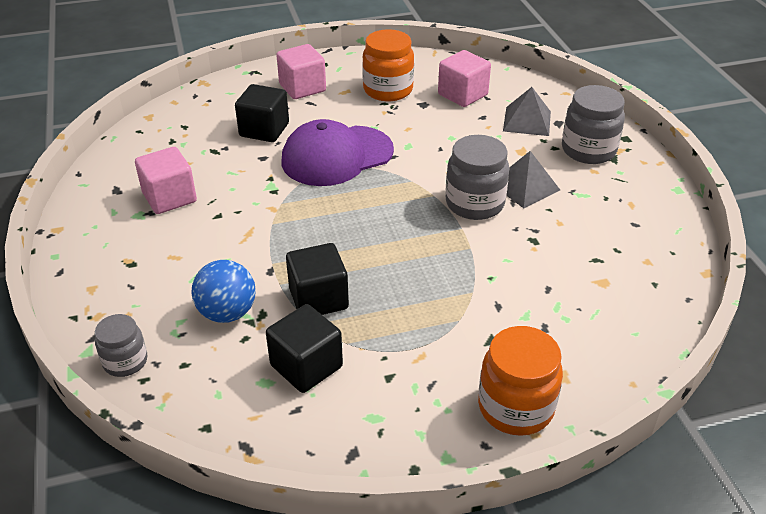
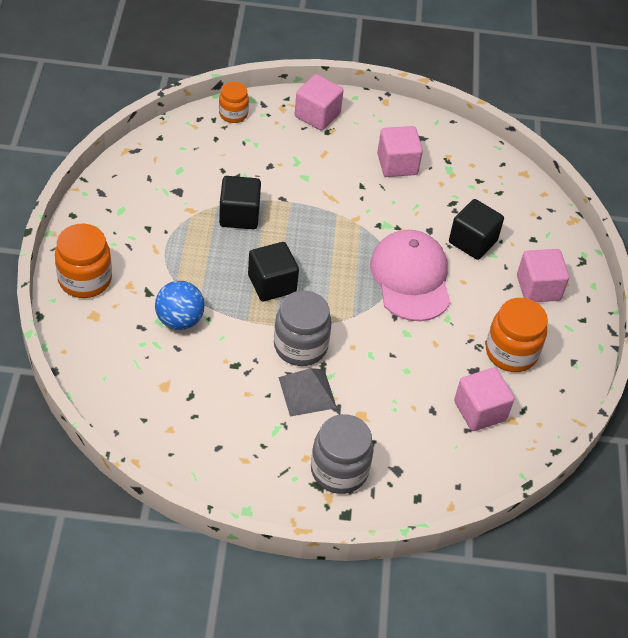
camera: 105 degrees right, 10 degrees up
grey jar [95,314,147,377] -> orange jar [219,82,249,123]
blue ball [191,260,256,323] -> blue ball moved to [155,281,205,330]
black cube [266,304,343,393] -> black cube moved to [248,242,299,301]
purple cap [282,119,394,186] -> pink cap [370,230,450,321]
grey pyramid [503,87,551,136] -> none
none -> pink cube [295,74,344,131]

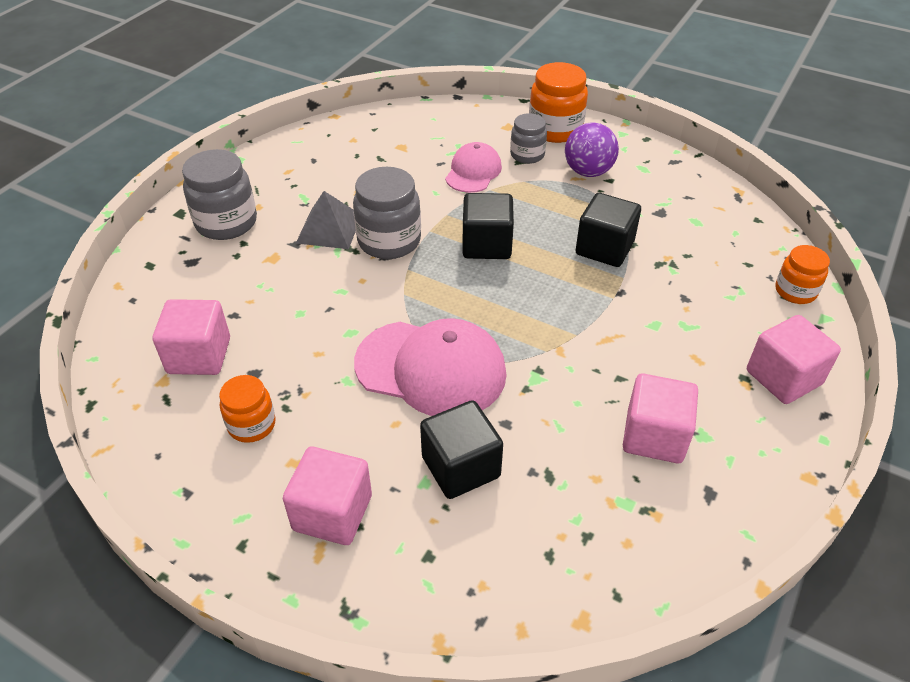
camera: 120 degrees right, 5 degrees down
blue ball [155,281,205,330] -> pink cap [445,142,502,193]
orange jar [486,298,548,372] -> orange jar [219,375,276,443], size x0.61
none -> grey jar [510,113,547,164]
none -> purple ball [565,122,619,177]

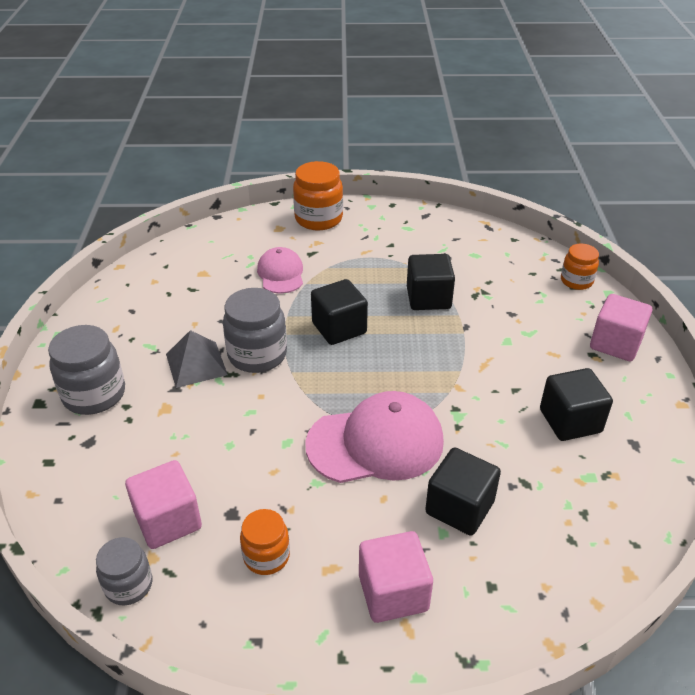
camera: 30 degrees left, 5 degrees down
grey jar [510,113,547,164] -> grey jar moved to [96,537,152,605]
purple ball [565,122,619,177] -> none
pink cube [623,373,698,463] -> black cube [540,368,613,441]

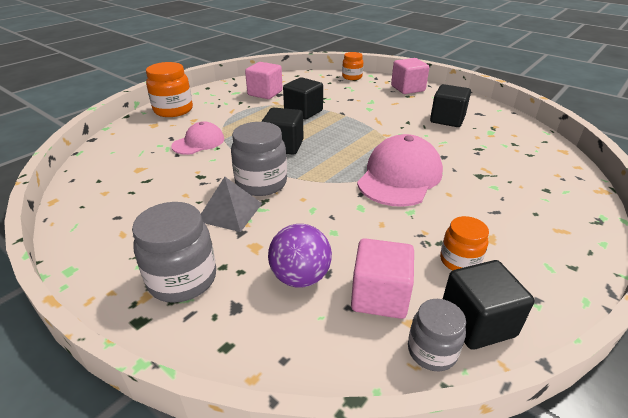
camera: 50 degrees left, 5 degrees down
pink cap [257,247,303,294] -> pink cap turned 105 degrees clockwise [171,121,224,155]
pink cube [359,531,433,623] -> pink cube moved to [245,62,283,99]
black cube [425,447,501,536] -> black cube moved to [443,260,534,350]
none -> purple ball [268,224,332,288]

